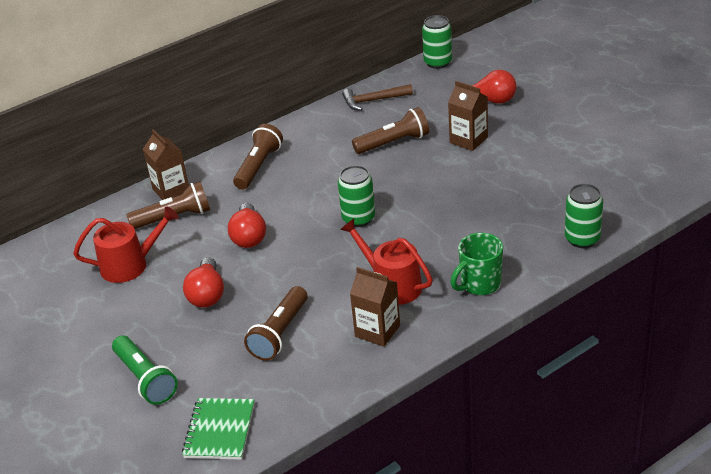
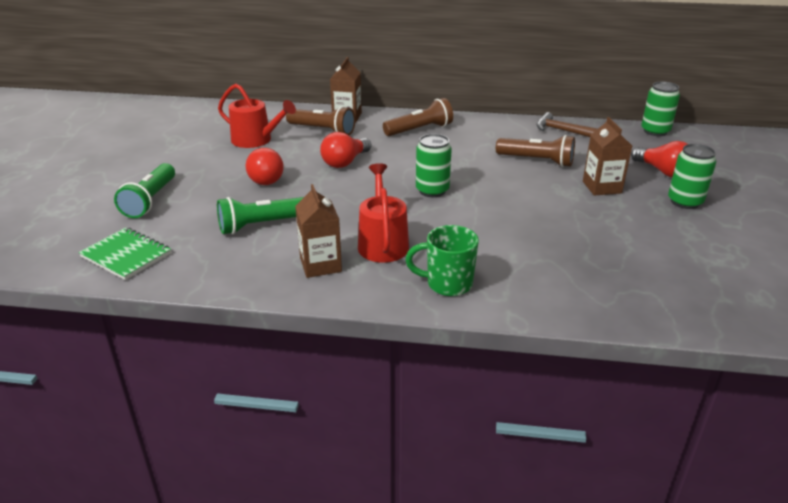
camera: 40 degrees right, 5 degrees down
green notebook [182,398,254,460] -> green notebook turned 75 degrees clockwise [79,227,171,280]
red light bulb [183,257,224,308] -> red light bulb turned 60 degrees counterclockwise [246,148,284,185]
brown flashlight [244,286,308,361] -> green flashlight [217,197,304,234]
green can [565,184,603,248] -> green can moved to [668,144,716,209]

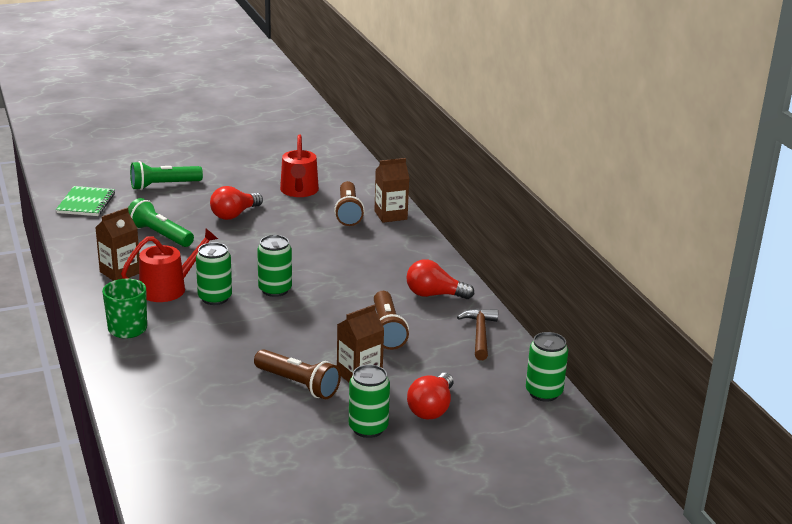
camera: 60 degrees right, 5 degrees down
red light bulb [320,132,371,168] -> red light bulb moved to [406,259,474,299]
brown flashlight [383,98,453,136] -> brown flashlight moved to [254,349,341,399]
none -> green can [196,242,232,305]

